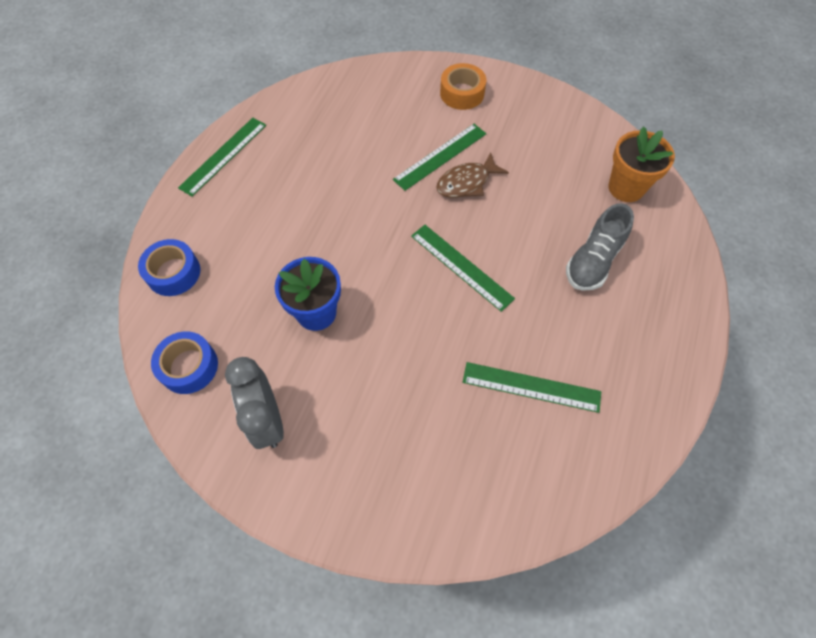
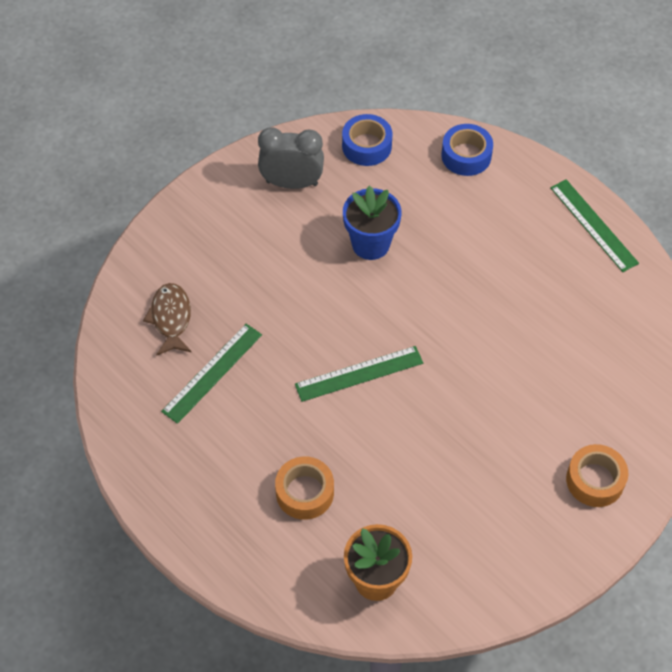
camera: 115 degrees right, 5 degrees down
green ruler [393,124,486,191] -> none
brown fish [436,152,509,198] -> brown fish moved to [143,283,192,356]
grey shoe [566,203,634,291] -> orange tape [275,456,334,520]

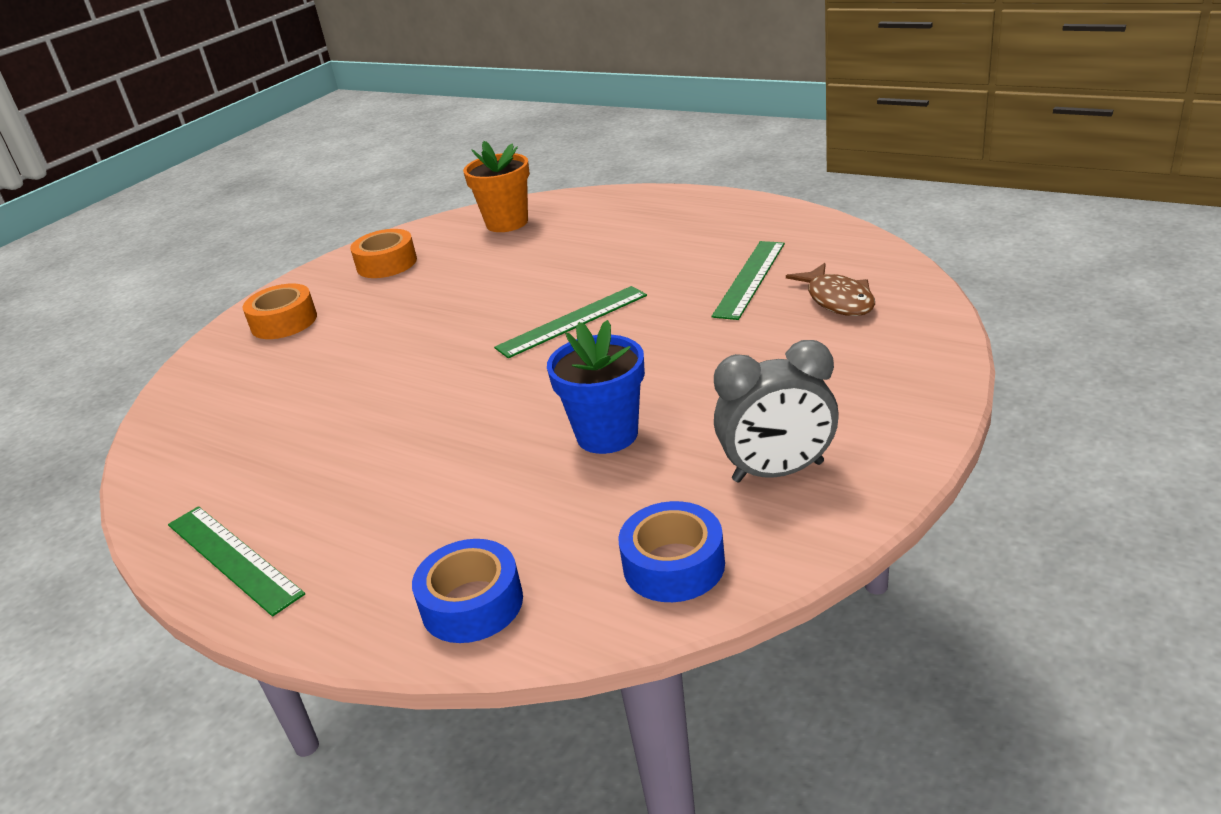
camera: 170 degrees right, 25 degrees down
orange tape [275,456,334,520] -> orange tape moved to [350,229,417,278]

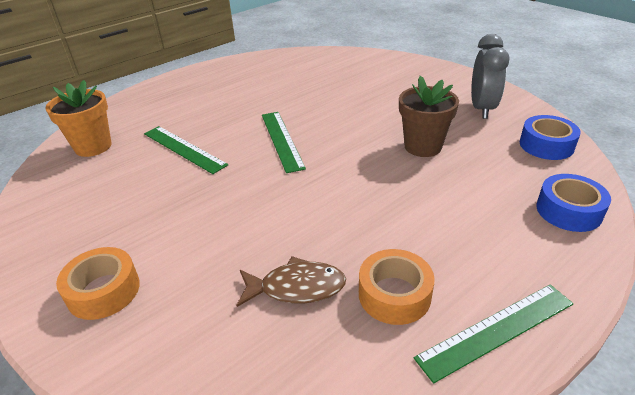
camera: 75 degrees left, 5 degrees up
orange tape [350,229,417,278] -> orange tape moved to [359,249,435,325]
blue flower pot [547,320,645,454] -> brown flower pot [399,76,459,157]
green ruler [712,241,785,320] -> green ruler moved to [144,126,228,174]
brown fish [786,263,875,316] -> brown fish moved to [236,256,346,307]

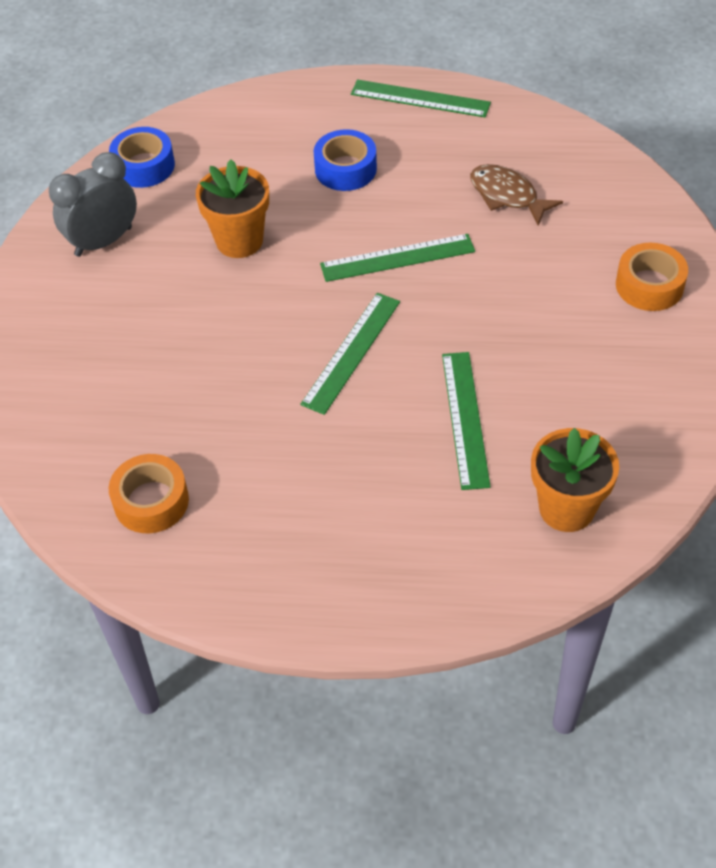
camera: 135 degrees left, 15 degrees up
orange tape [359,249,435,325] -> orange tape moved to [109,454,189,533]
brown flower pot [399,76,459,157] -> orange flower pot [196,160,269,258]
blue tape [536,174,611,232] -> blue tape moved to [314,129,377,191]
none -> green ruler [320,234,475,282]

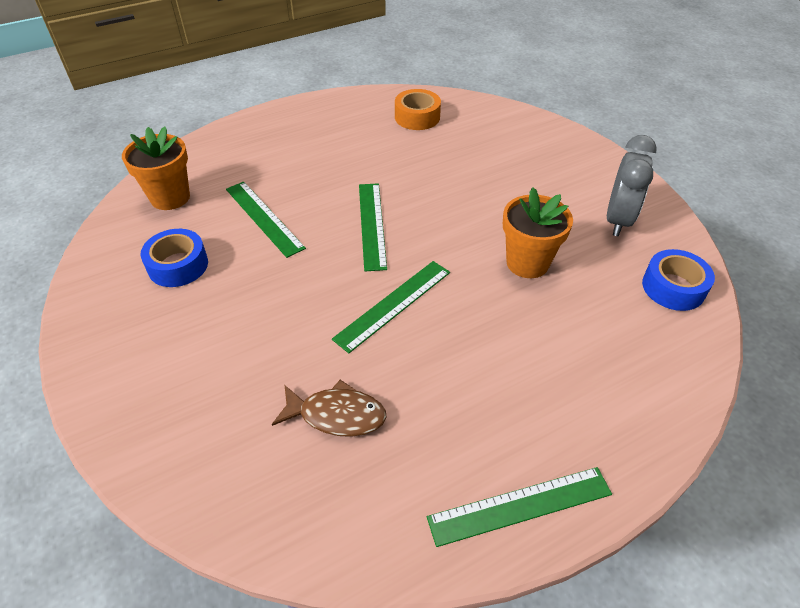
camera: 145 degrees right, 5 degrees down
blue tape [314,129,377,191] -> blue tape moved to [141,229,208,287]
orange tape [616,243,688,311] -> none

